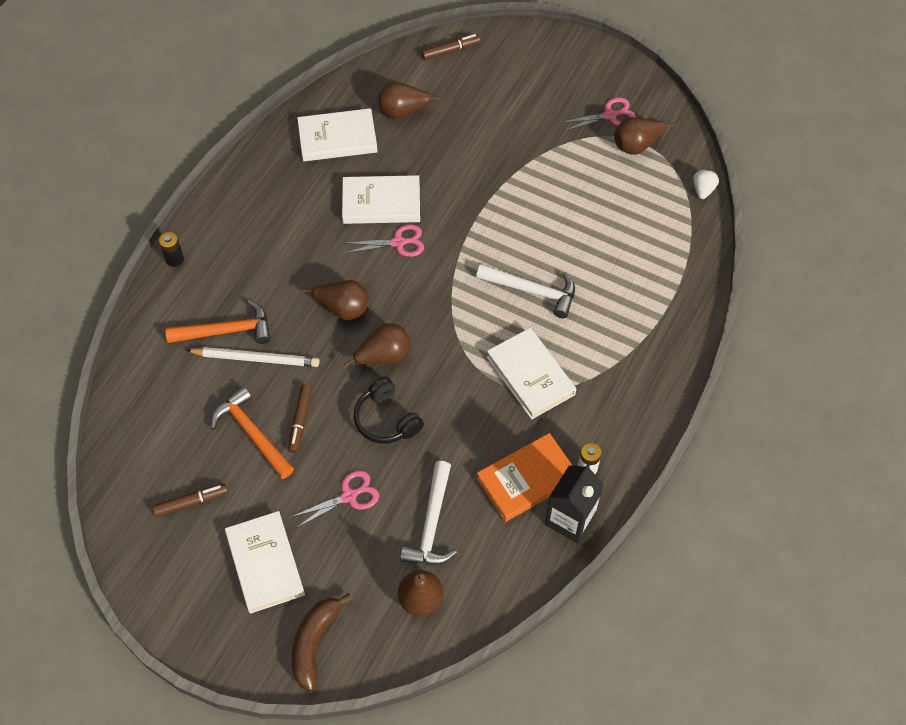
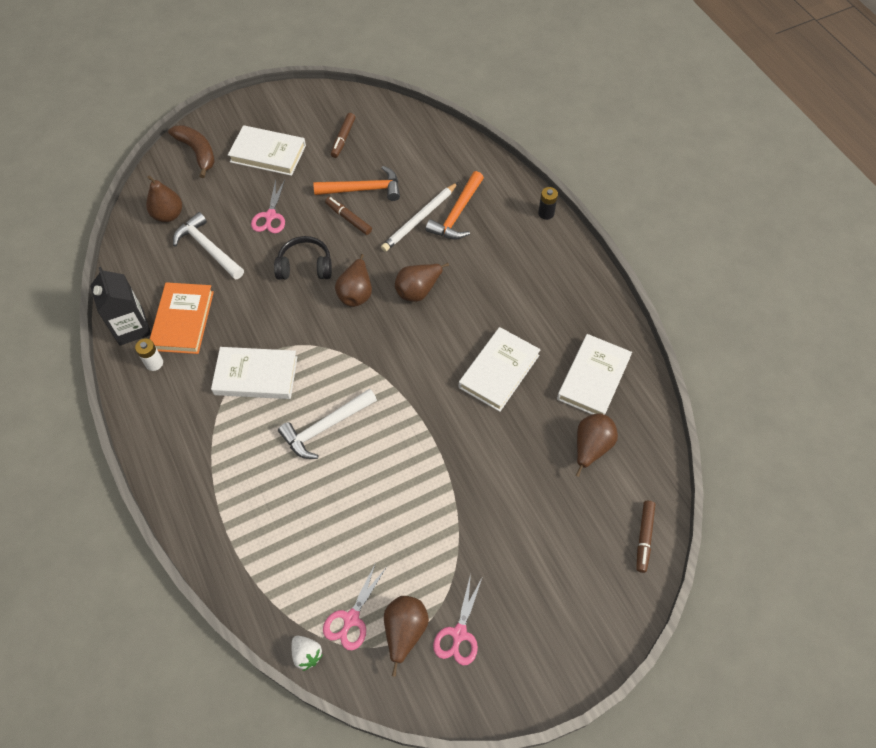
camera: 125 degrees right, 0 degrees up
pink scissors [344,224,424,257] -> pink scissors moved to [323,562,386,650]

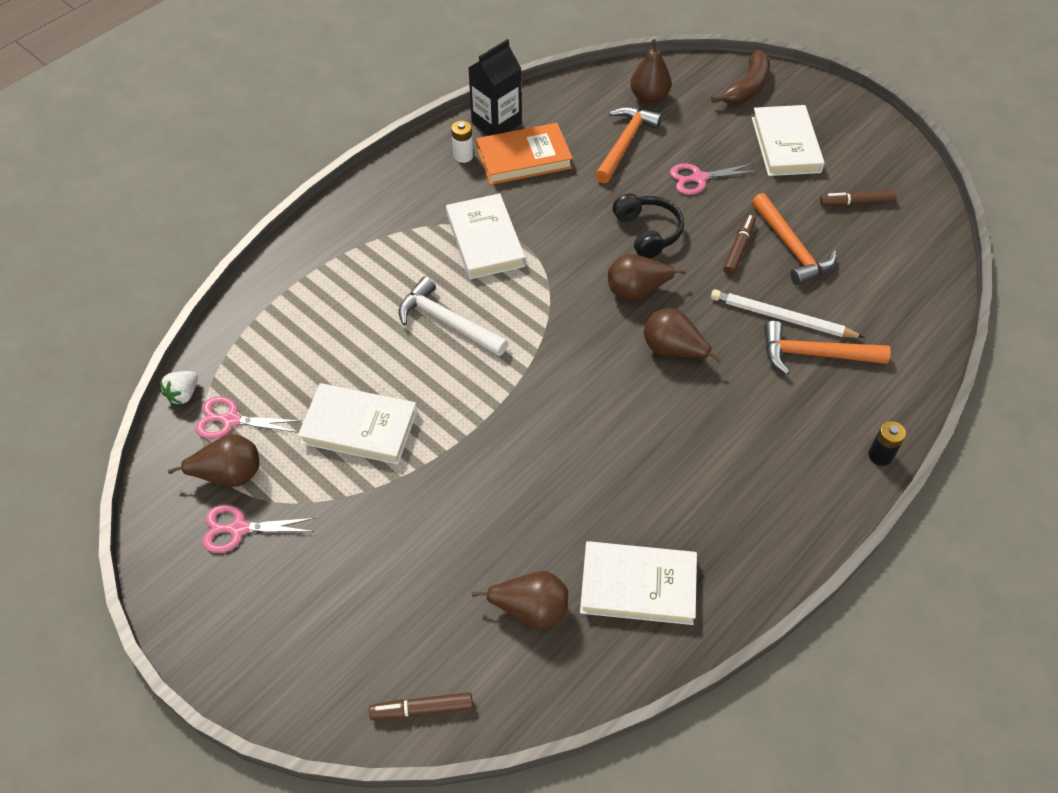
camera: 70 degrees right, 5 degrees down
white hammer [173,212,244,279] -> orange hammer [595,106,662,183]
white book [459,327,541,412] -> white book moved to [298,383,417,464]

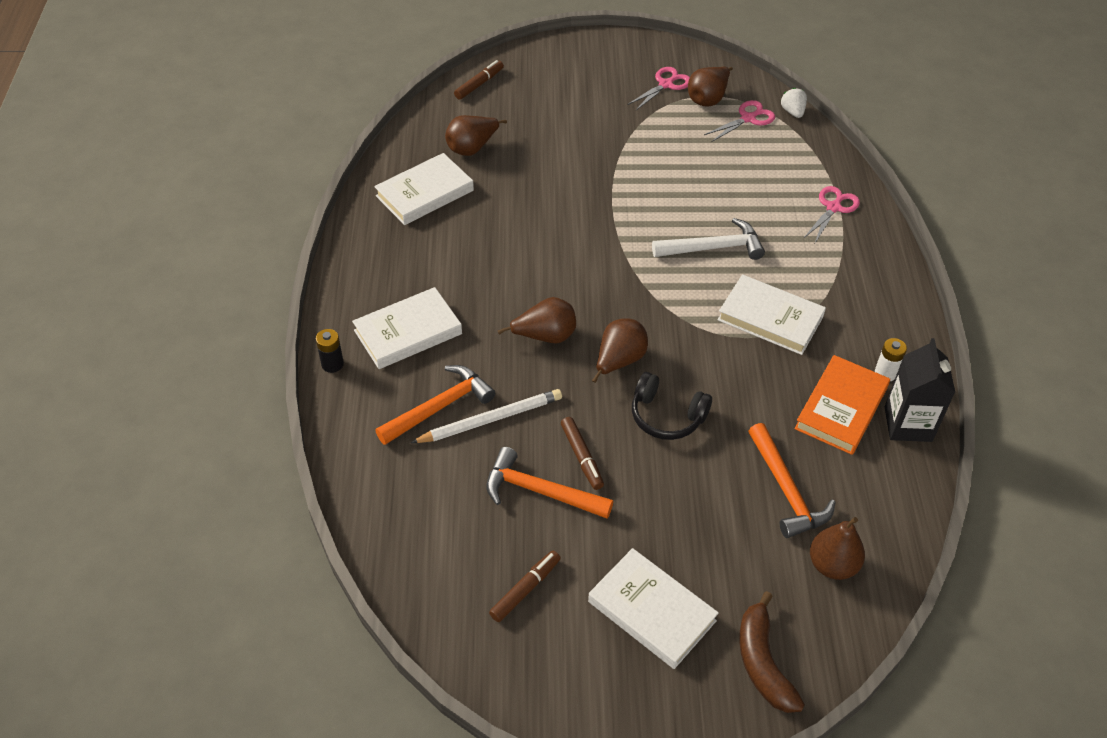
camera: 135 degrees right, 5 degrees down
white book [298,383,417,464] -> white book moved to [352,287,462,369]
pink scissors [670,163,758,195] -> pink scissors moved to [804,186,860,243]

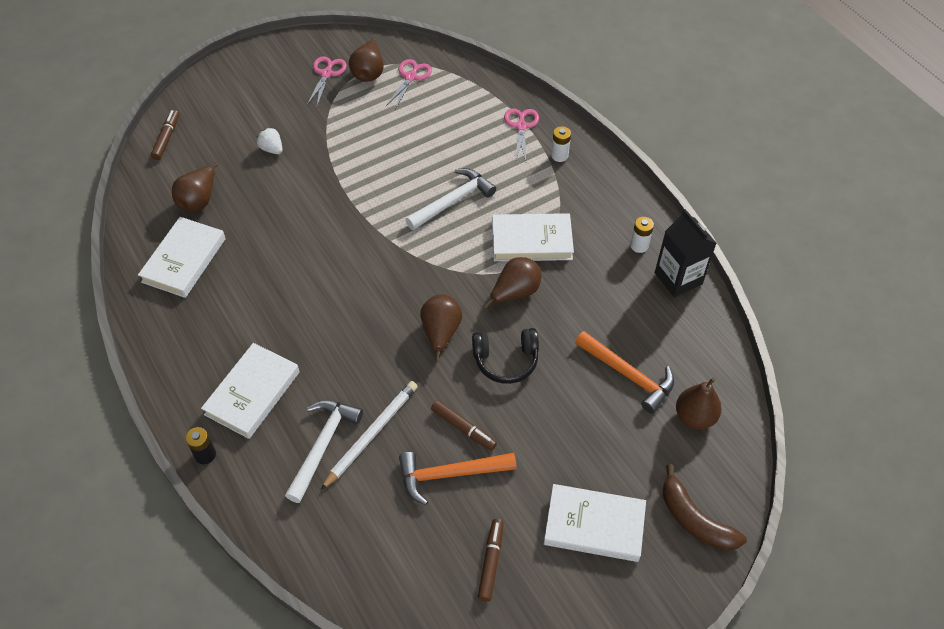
camera: 30 degrees left, 5 degrees up
orange hammer [375,365,495,445] -> white hammer [285,400,363,503]
brown pear [498,297,576,344] -> brown pear moved to [484,257,542,309]
white strawberry [781,88,807,118] -> white strawberry moved to [256,127,282,154]
orange book [794,355,890,455] -> none
none -> white battery [551,126,571,162]

